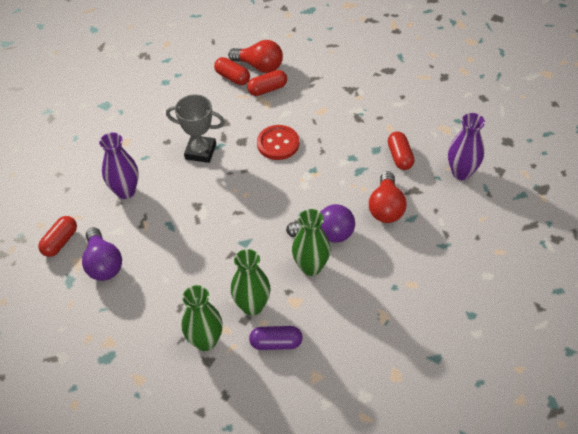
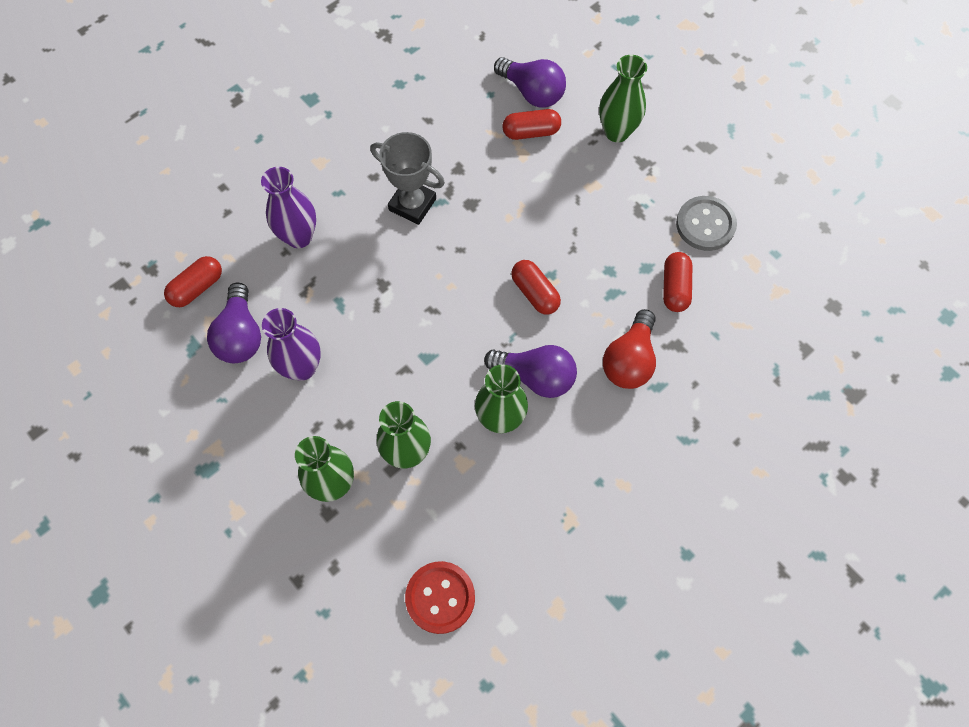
camera: 15 degrees right, 15 degrees up
red capsule [214,57,250,85] -> red capsule moved to [511,260,561,315]
red light bulb [228,40,283,73] -> purple light bulb [494,57,566,107]
purple capsule [249,326,303,350] -> none
red button [257,125,299,160] -> red button moved to [405,561,475,634]
purple vase [448,113,485,180] -> purple vase moved to [262,308,321,381]
none -> green vase [599,55,647,142]
none -> grey button [676,196,737,251]

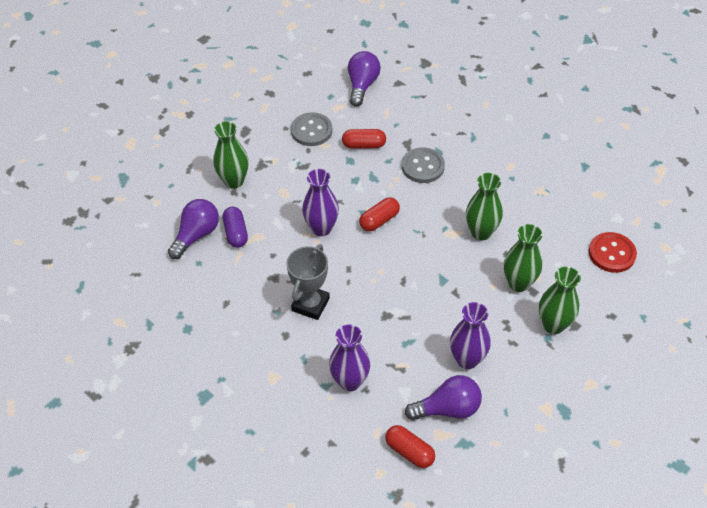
camera: 95 degrees left, 15 degrees down
purple light bulb [484,345,577,398] -> purple light bulb moved to [348,51,381,107]
red capsule [503,109,561,140] -> purple capsule [223,207,248,248]
red light bulb [603,309,656,389] -> grey button [402,147,445,183]
none -> purple vase [302,169,339,236]

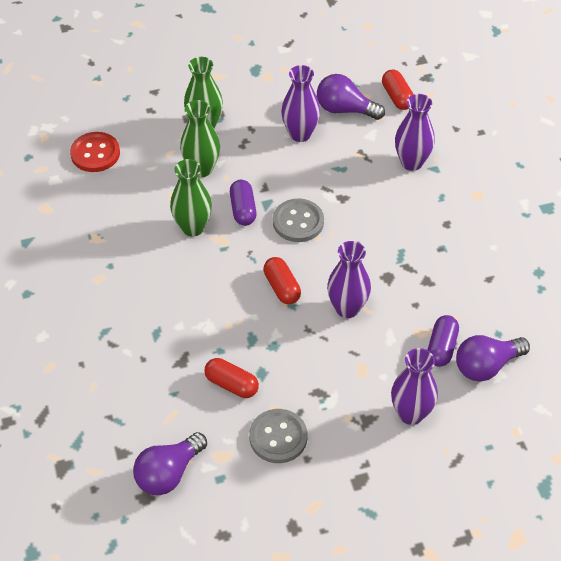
camera: 150 degrees left, 0 degrees up
green vase [213,121,249,189] -> purple vase [391,348,438,425]
grey trophy [286,245,330,320] -> none
red capsule [359,197,400,231] -> red capsule turned 75 degrees clockwise [263,257,301,304]
grey button [402,147,445,183] -> grey button moved to [273,199,324,242]
none -> purple capsule [230,180,257,226]

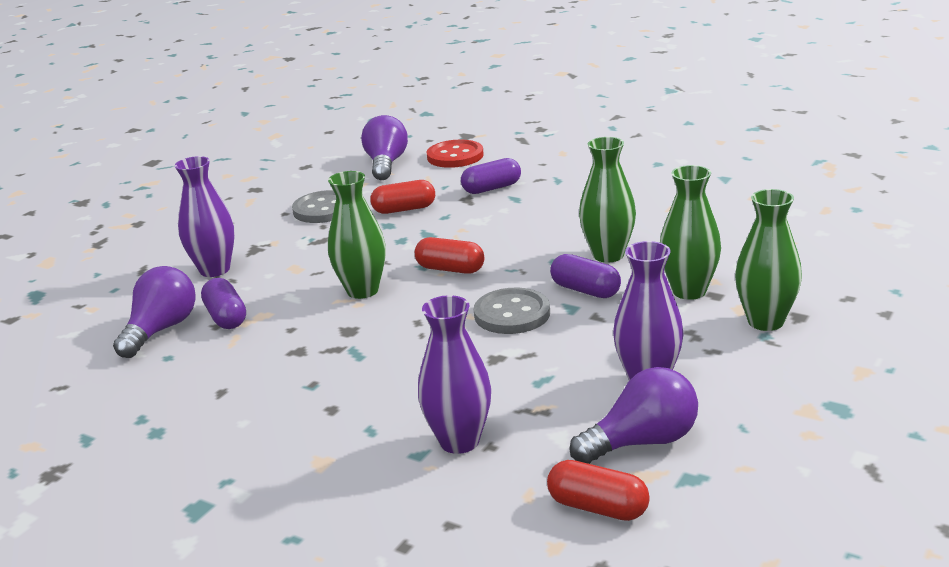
camera: 140 degrees right, 25 degrees down
red button [70,132,120,172] -> red button moved to [426,139,484,168]
purple vase [327,241,371,318] -> green vase [328,171,386,299]
none -> purple capsule [461,158,521,194]

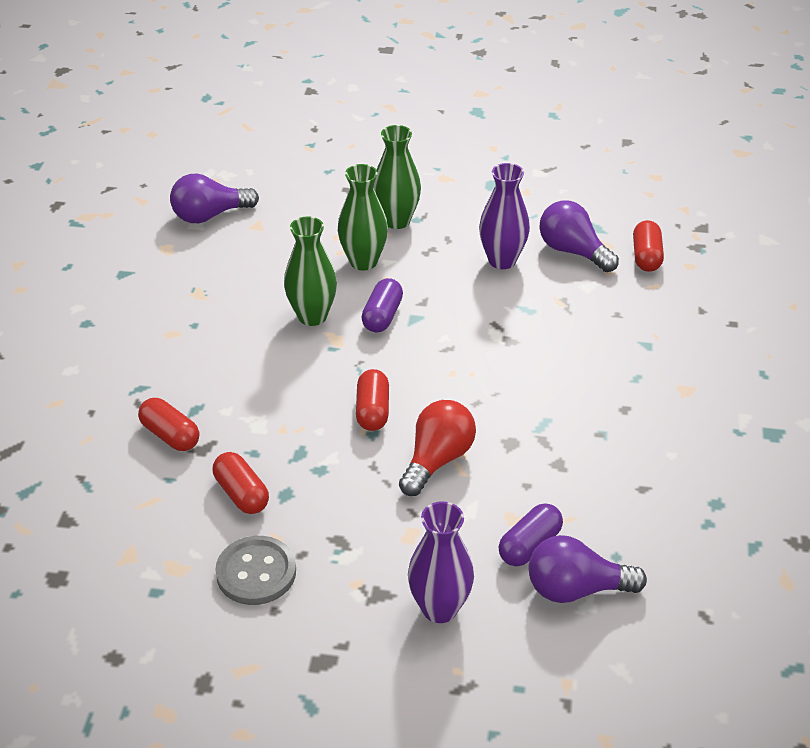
camera: 115 degrees left, 15 degrees up
green vase [328,171,386,299] -> red light bulb [399,400,476,496]
purple light bulb [361,115,408,180] -> purple light bulb moved to [170,174,259,223]
purple vase [418,295,491,454] -> none
red button [426,139,484,168] -> none
purple capsule [461,158,521,194] -> red capsule [138,398,199,451]
grey button [474,288,550,334] -> none

